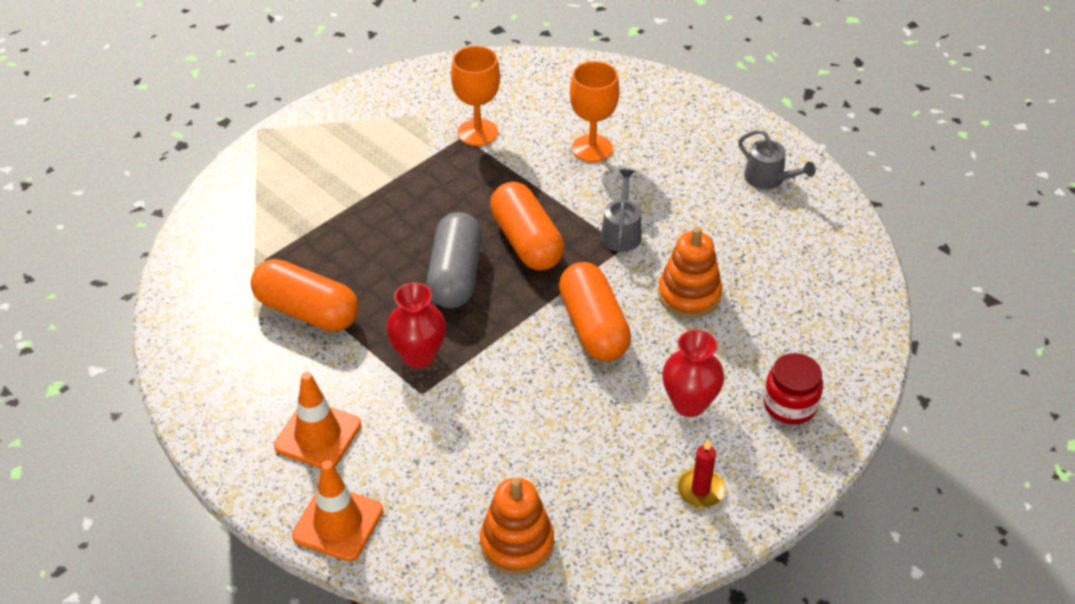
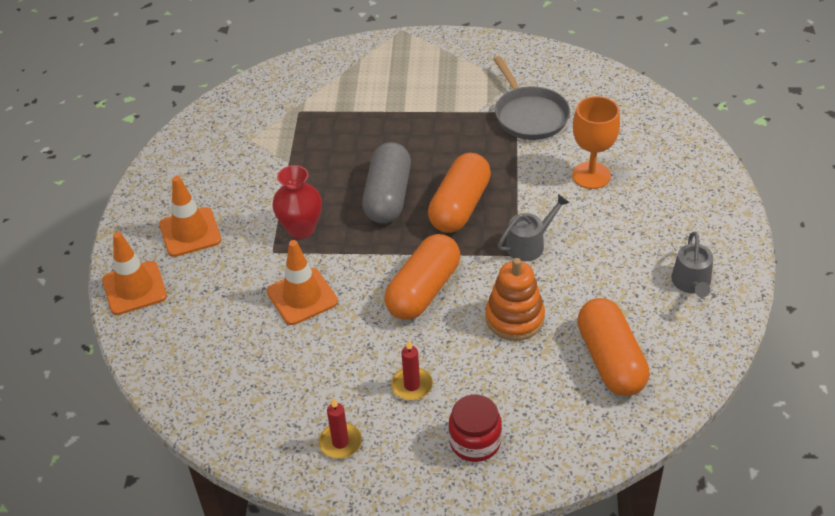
camera: 50 degrees right, 0 degrees up
orange capsule [251,259,359,332] -> orange capsule moved to [577,298,649,396]
grey capsule [426,212,482,308] -> grey capsule turned 45 degrees counterclockwise [362,142,411,223]
orange goblet [451,46,500,146] -> grey pan [494,56,570,140]
orange stacking toy [480,478,554,575] -> none
red vase [662,330,724,417] -> red candle [391,340,433,400]
none -> orange traffic cone [267,240,338,325]

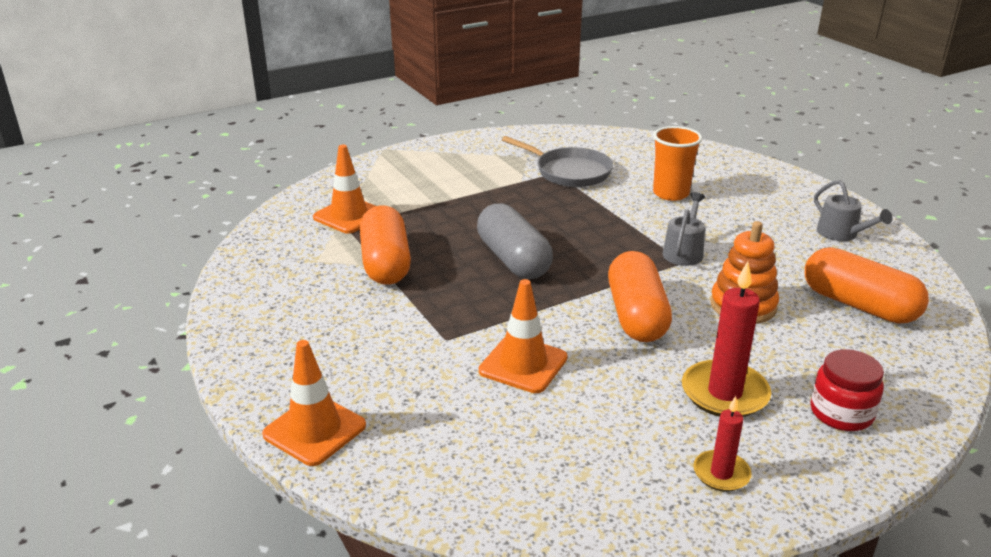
camera: 35 degrees left, 15 degrees down
orange traffic cone [159,176,221,257] -> orange traffic cone moved to [313,145,375,234]
red vase [273,165,322,239] -> none
red candle [391,340,433,400] -> red candle [682,261,771,417], size x1.72
orange capsule [428,153,491,233] -> orange capsule moved to [360,205,411,285]
orange goblet [572,96,620,189] -> orange cup [653,126,702,201]

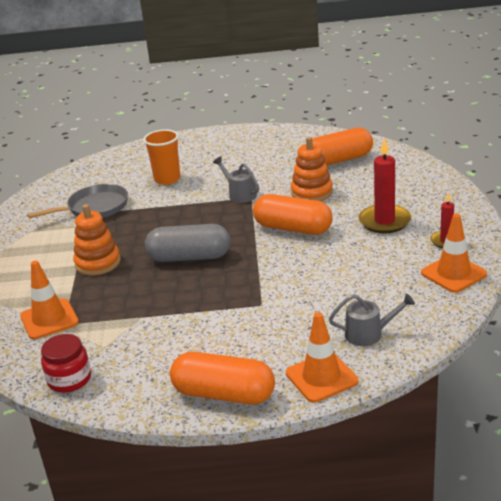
camera: 60 degrees left, 0 degrees up
orange capsule [360,205,411,285] -> orange capsule moved to [170,352,275,405]
orange traffic cone [479,279,568,393] -> orange traffic cone moved to [421,214,487,293]
red jar [810,349,884,431] -> red jar moved to [41,334,91,393]
grey watering can [814,180,892,241] -> grey watering can moved to [329,294,415,346]
none -> orange stacking toy [73,204,121,276]

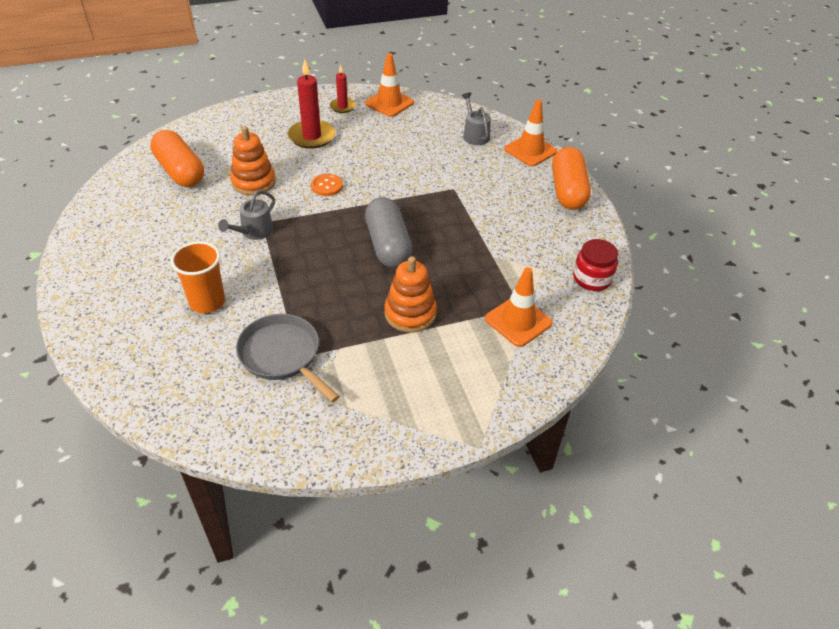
camera: 110 degrees left, 15 degrees up
orange capsule [253,194,333,235] -> orange button [311,174,343,196]

